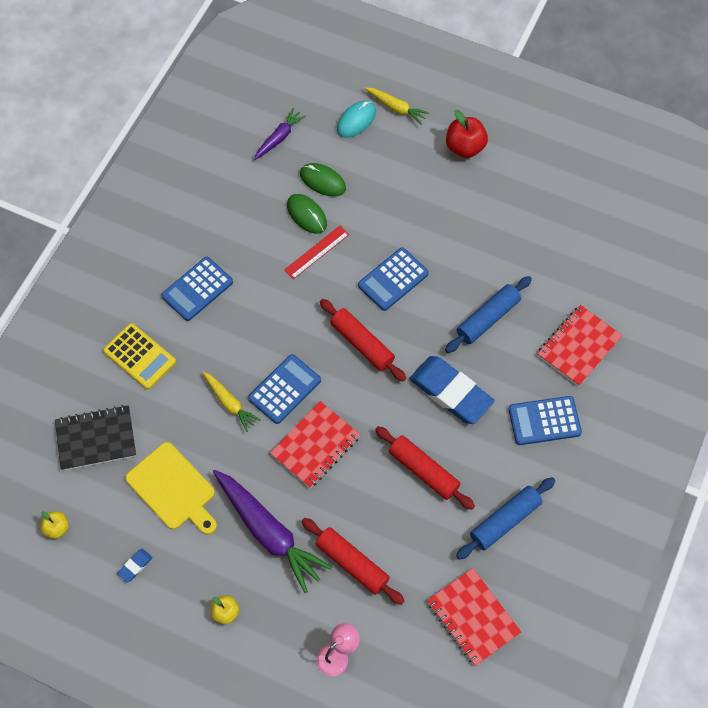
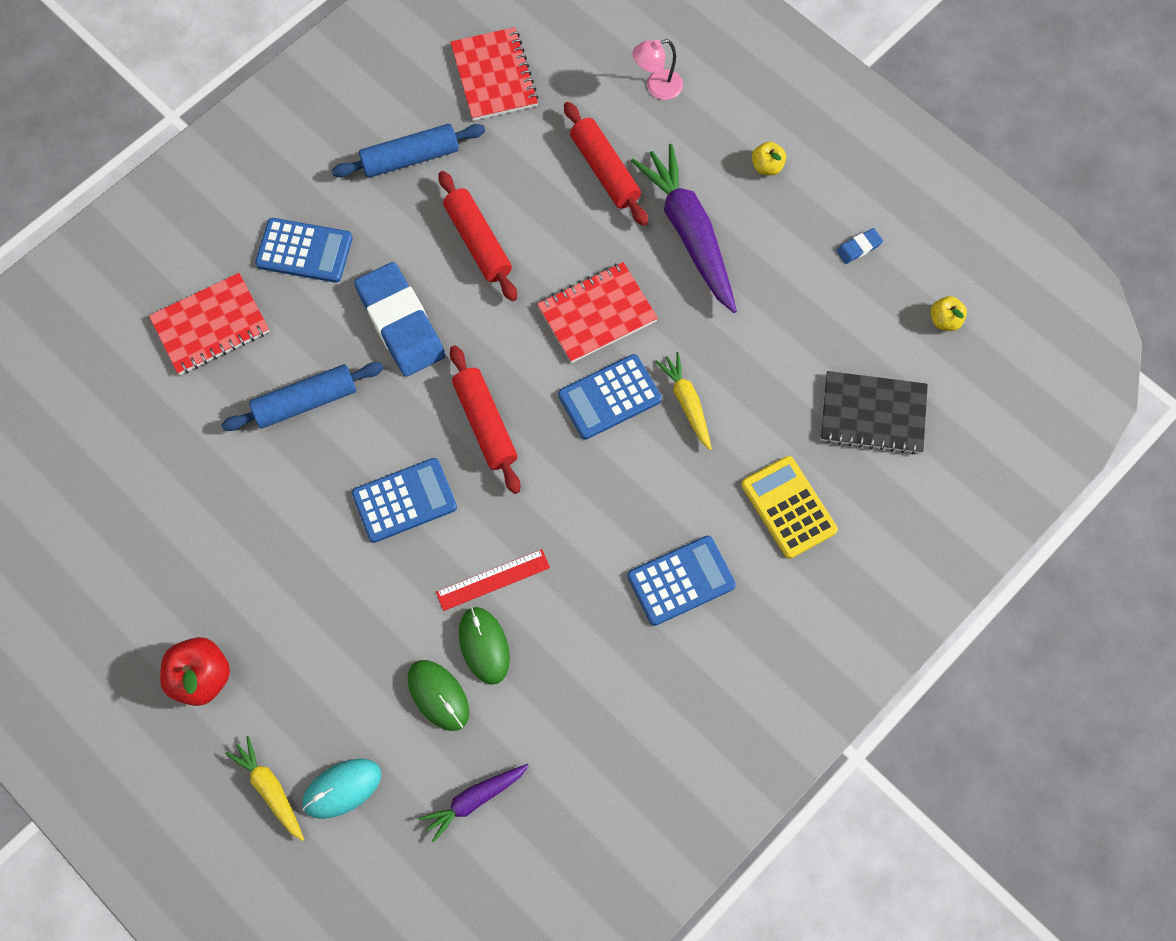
camera: 160 degrees left, 5 degrees up
yellow cutting board [125,442,217,535] -> none

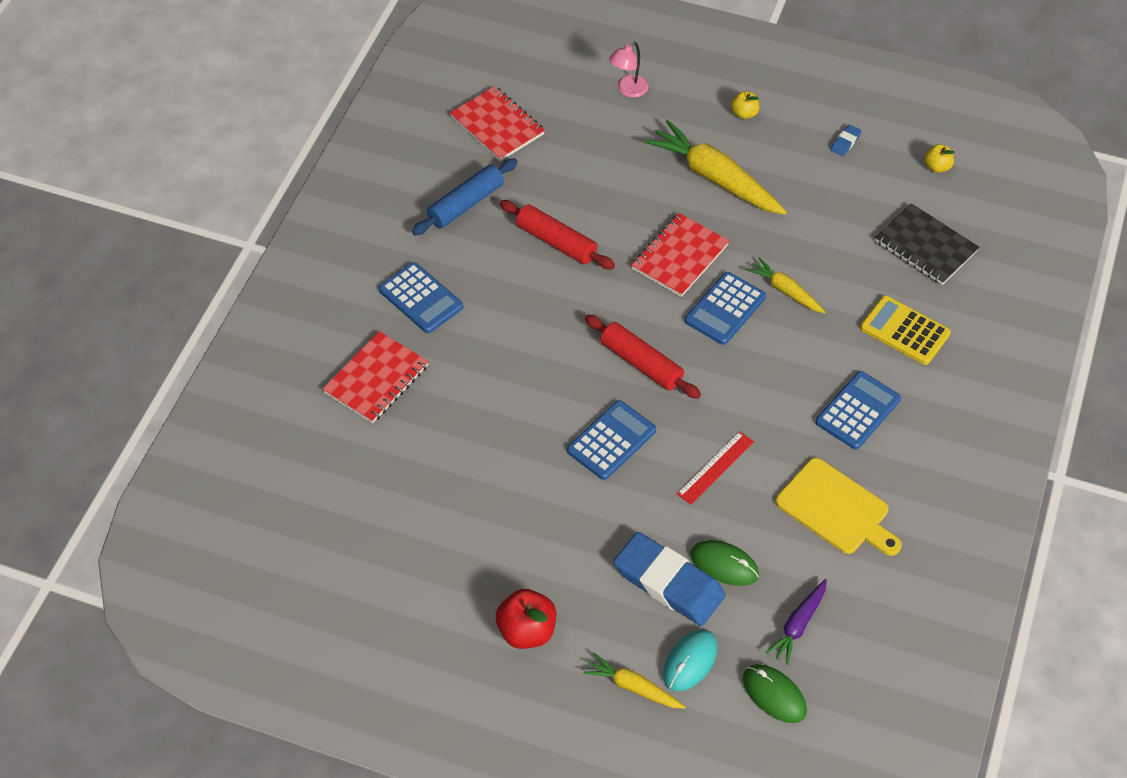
camera: 25 degrees left, 15 degrees down
blue rolling pin [221,362,384,431] -> none
blue calculator [255,218,353,283] -> blue calculator turned 60 degrees clockwise [379,262,463,333]
blue eraser [354,262,445,377] -> blue eraser moved to [614,532,726,626]
green mouse [459,607,510,685] -> green mouse moved to [743,664,807,723]
red rolling pin [564,102,648,226] -> none
purple carrot [631,144,737,313] -> yellow carrot [644,120,787,215]
black notebook [821,371,928,454] -> black notebook turned 60 degrees clockwise [875,203,979,285]
none -> yellow cutting board [776,458,902,556]

